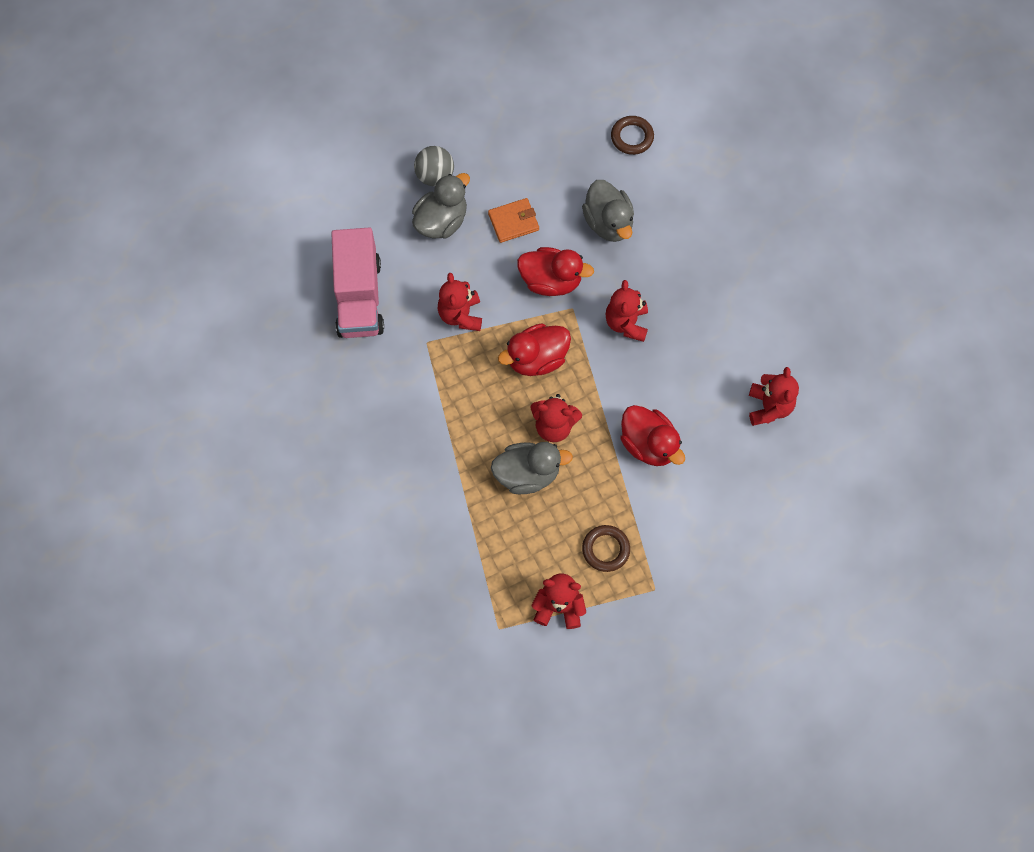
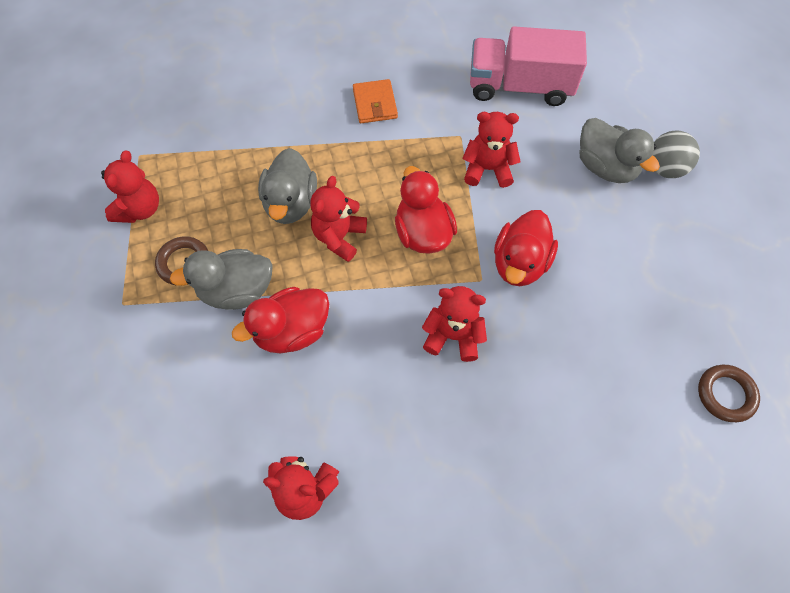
camera: 100 degrees right, 5 degrees down
orange wallet [488,198,539,243] -> orange wallet moved to [353,79,398,123]
grey duck [582,180,634,242] -> grey duck moved to [170,249,273,310]

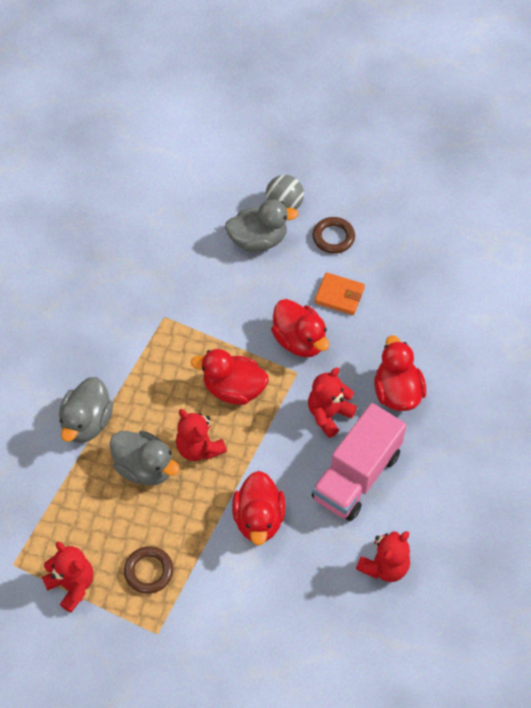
camera: 60 degrees left, 5 degrees down
grey duck [170,249,273,310] -> grey duck moved to [59,377,113,443]
orange wallet [353,79,398,123] -> orange wallet moved to [314,272,365,315]
red teddy bear [462,112,521,188] -> none
pink truck [470,26,587,106] -> pink truck moved to [312,403,406,521]
brown ring [698,365,760,422] -> brown ring moved to [313,217,355,254]
none -> red duck [374,335,426,411]

